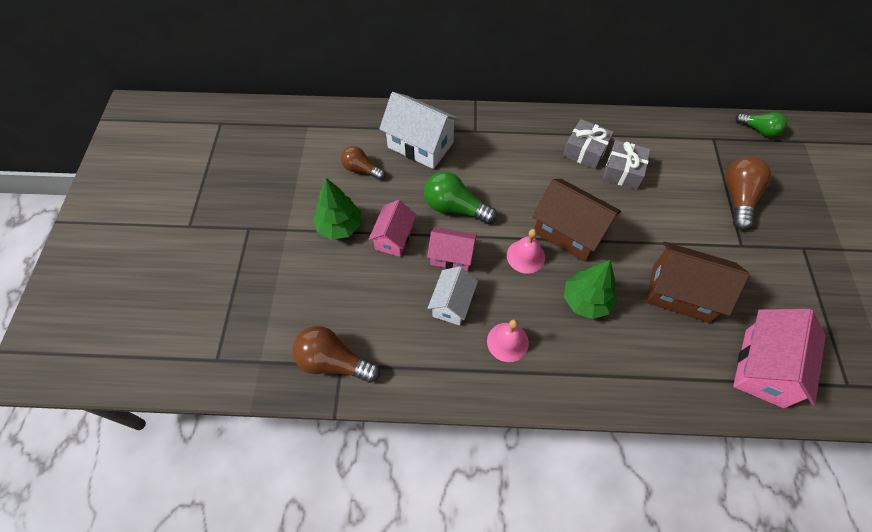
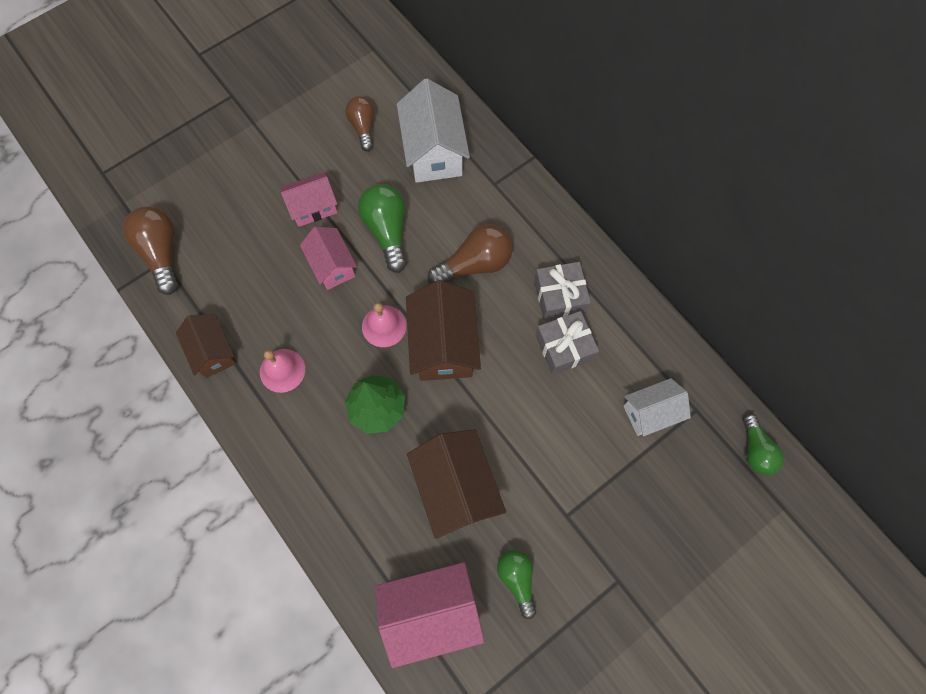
camera: 50 degrees right, 10 degrees up
green tree [313,178,361,240] -> none
white house [428,266,478,325] -> white house moved to [624,378,691,436]
brown light bulb [725,156,771,230] -> brown light bulb moved to [427,224,513,284]
none -> brown house [176,314,237,378]
none -> green light bulb [497,550,536,619]

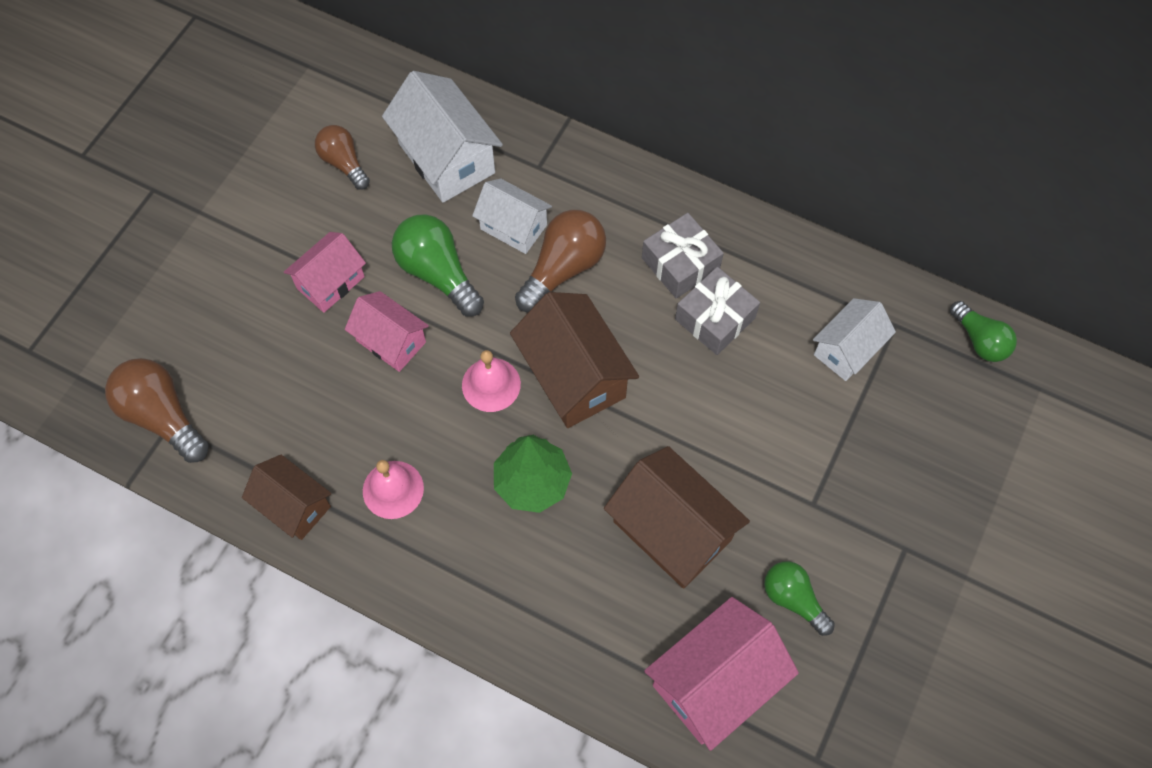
camera: 25 degrees left, 5 degrees down
none -> white house [472,178,552,254]

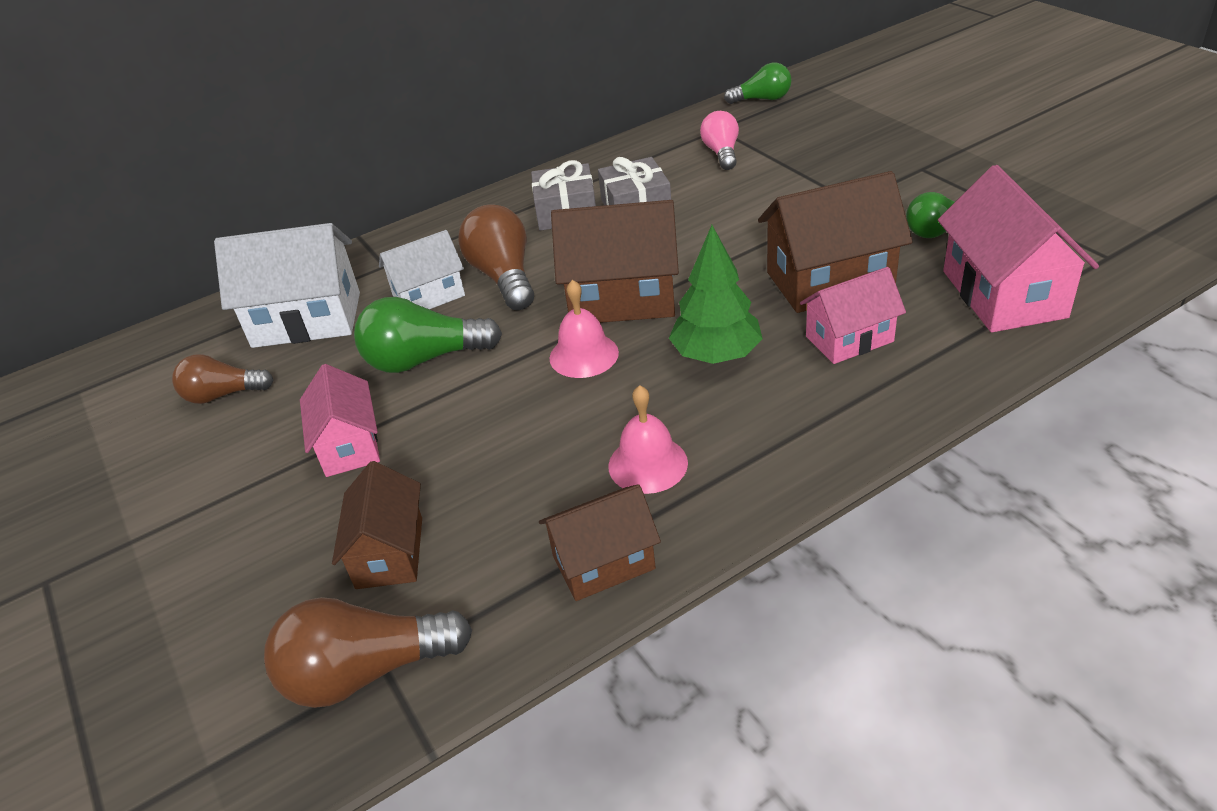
camera: 55 degrees left, 25 degrees down
pink house [345,291,429,372] -> pink house moved to [800,267,906,364]
white house [813,298,896,381] -> pink light bulb [700,111,739,170]
none -> brown house [332,461,422,589]

